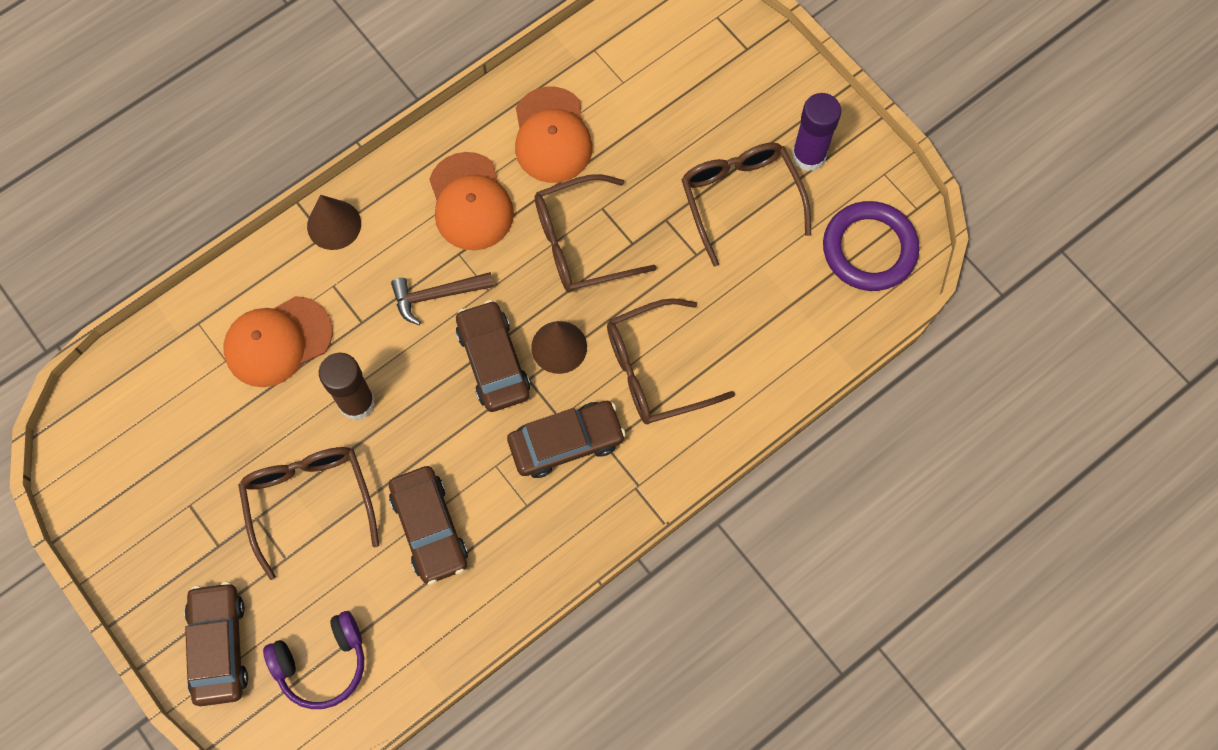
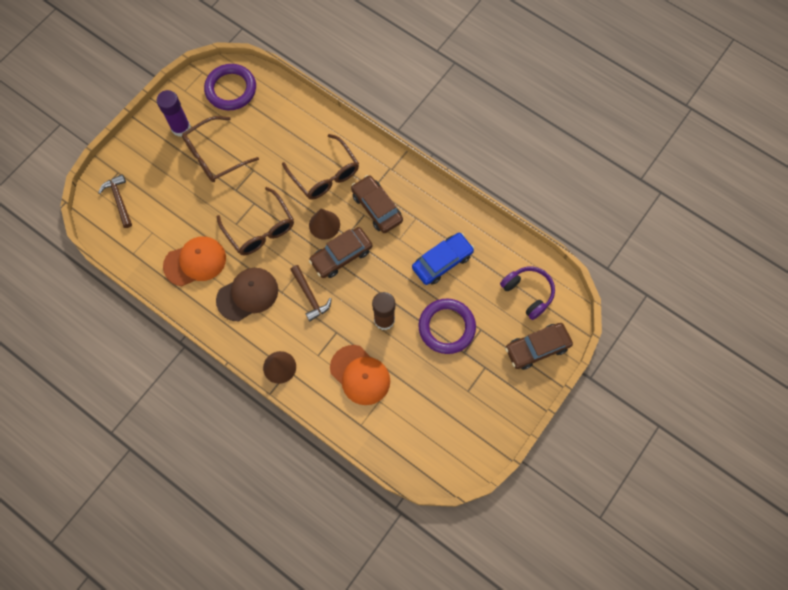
camera: 105 degrees left, 0 degrees up
brown glasses [238,447,379,580] -> purple ring [418,299,476,354]
brown car [389,466,468,585] -> blue car [412,233,474,285]
orange cap [429,152,514,250] -> brown cap [216,268,278,321]
none -> brown hammer [98,174,132,228]

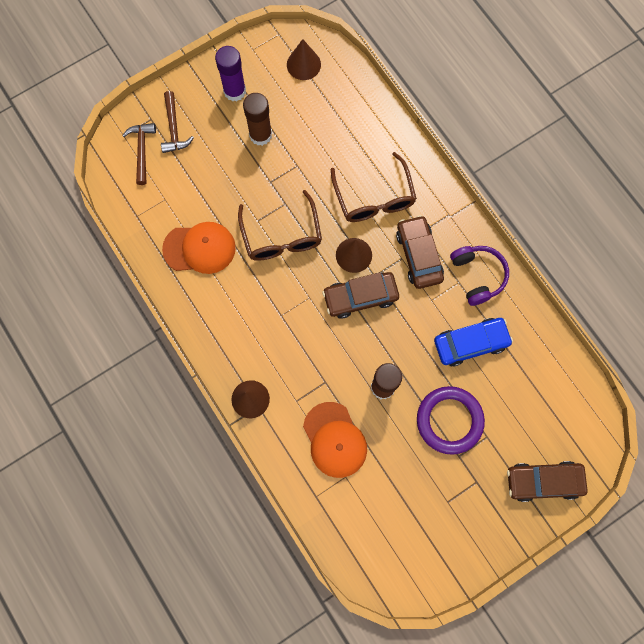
camera: 20 degrees right, 5 degrees up
brown glasses [182,116,259,182] -> brown glue stick [243,93,272,146]
purple ring [204,64,256,110] -> brown cone [287,39,321,80]
brown cap [216,268,278,321] -> none
brown hammer [290,265,332,321] -> brown hammer moved to [161,91,194,153]
purple headphones [500,266,555,320] -> purple headphones moved to [450,246,509,306]

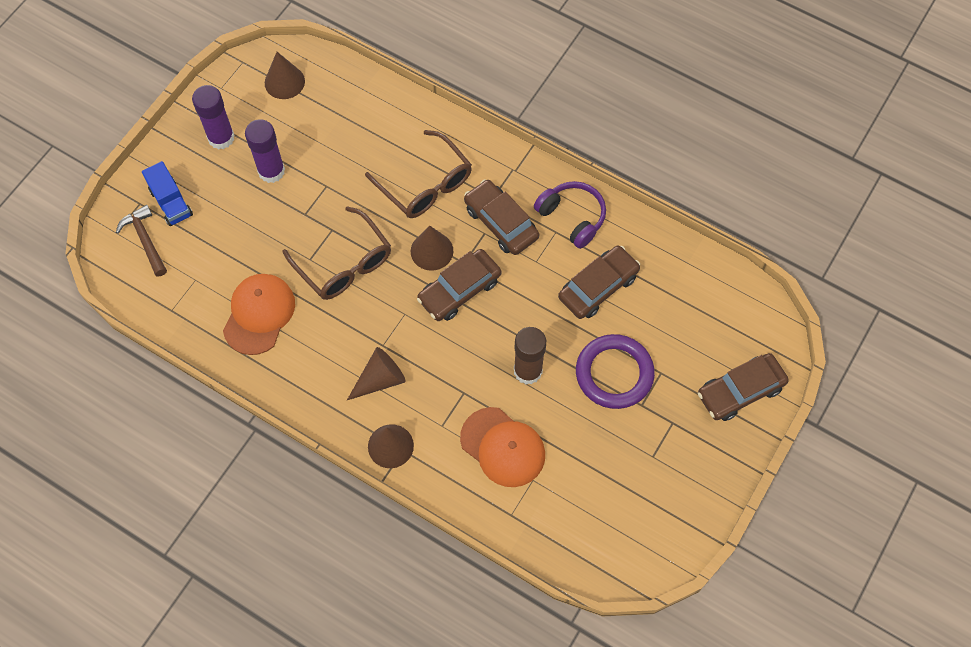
camera: 25 degrees left, 10 degrees down
brown hammer [161,91,194,153] -> blue truck [142,161,193,226]
orange cap [162,222,236,274] -> orange cap turned 45 degrees counterclockwise [223,274,295,355]
brown glue stick [243,93,272,146] -> purple glue stick [245,119,285,183]
blue car [434,318,513,366] -> brown car [558,245,640,319]
none -> brown cone [347,347,406,400]

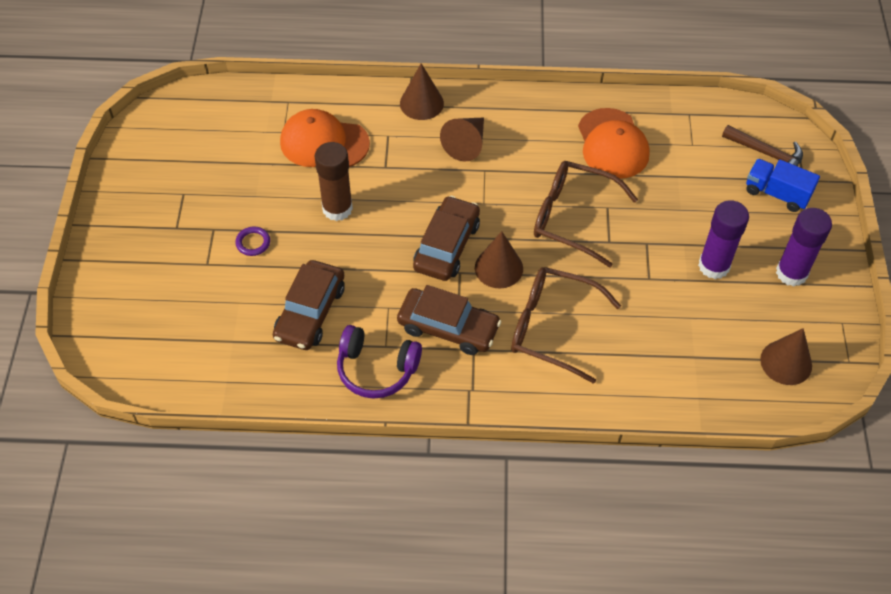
camera: 150 degrees right, 10 degrees down
purple ring [576,334,655,409] -> purple ring [235,226,270,256], size x0.41
brown car [698,353,789,421] -> none

